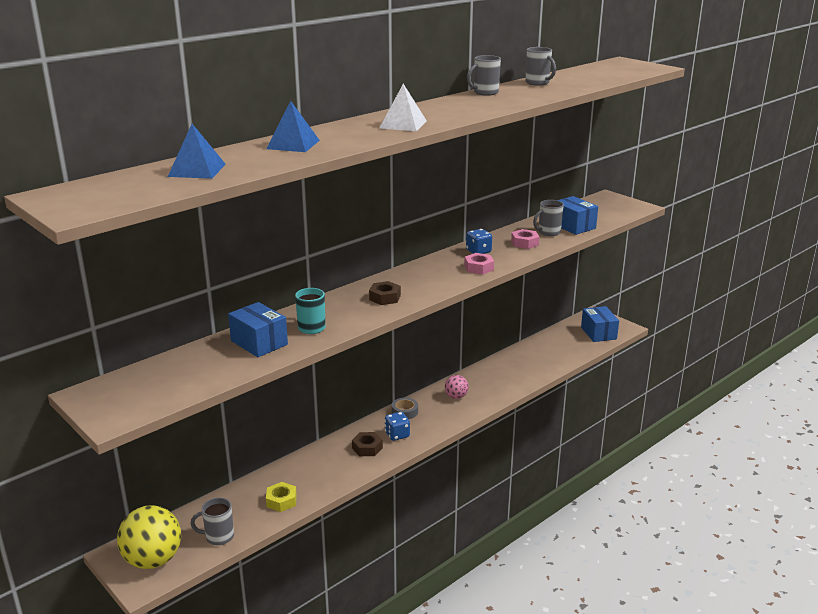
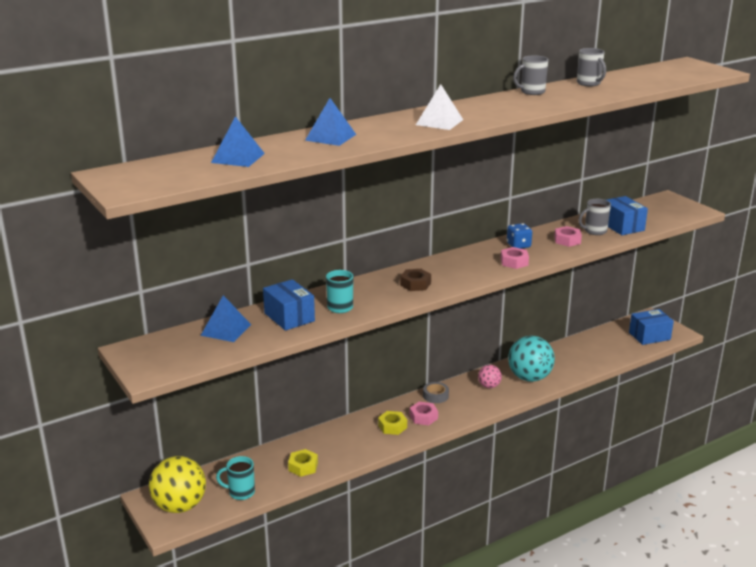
camera: 10 degrees right, 0 degrees up
grey mug [191,498,234,545] -> turquoise mug [216,456,255,500]
brown nut [352,432,383,456] -> yellow nut [378,411,407,435]
blue dice [385,412,410,441] -> pink nut [410,402,438,425]
blue box [581,306,619,342] -> blue box turned 75 degrees clockwise [629,309,674,345]
none -> blue pyramid [201,295,251,342]
none -> turquoise ball [508,336,555,382]

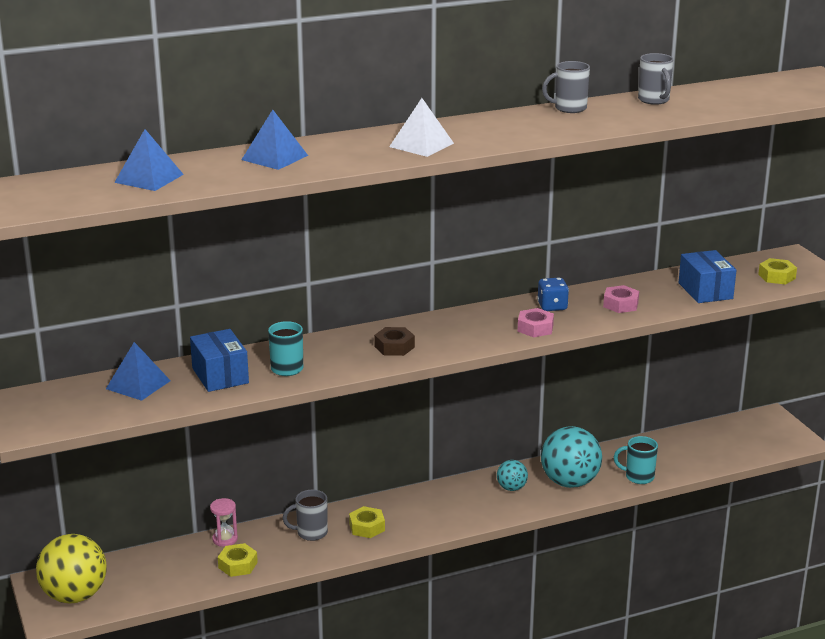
camera: 10 degrees right, 0 degrees up
turquoise mug [216,456,255,500] -> turquoise mug moved to [614,436,658,484]
pink nut [410,402,438,425] -> none
grey tape [423,382,449,403] -> none
pink ball [478,365,502,388] -> turquoise ball [497,460,528,491]
grey mug [578,199,611,235] -> grey mug moved to [283,490,328,541]
blue box [629,309,674,345] -> none
none -> pink hourglass [210,498,238,547]
none -> yellow nut [758,258,797,285]

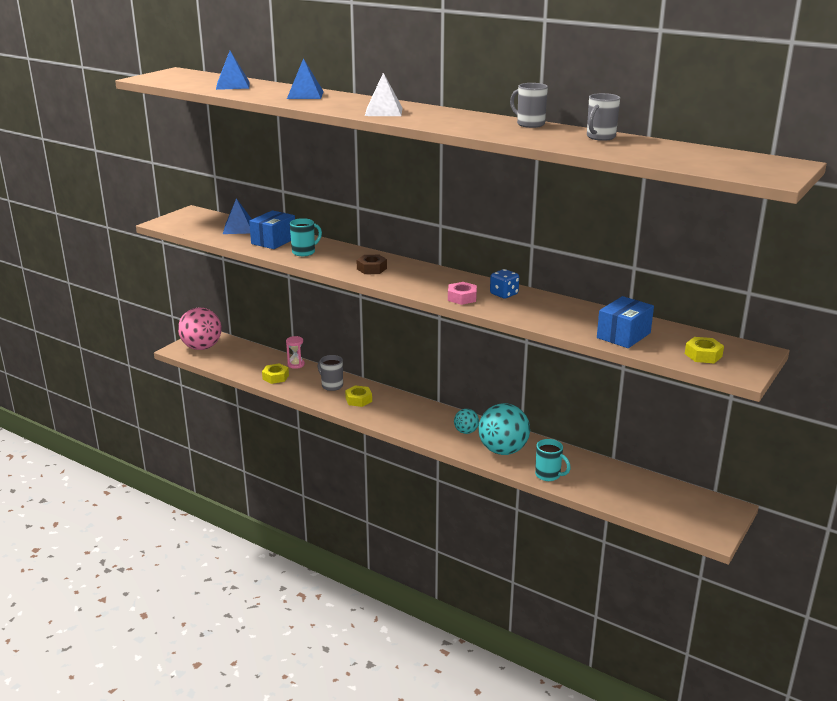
camera: 55 degrees right, 0 degrees up
yellow ball [36,534,107,604] -> pink ball [178,308,222,350]
pink nut [603,285,639,313] -> none
turquoise mug [614,436,658,484] -> turquoise mug turned 150 degrees clockwise [535,439,571,481]

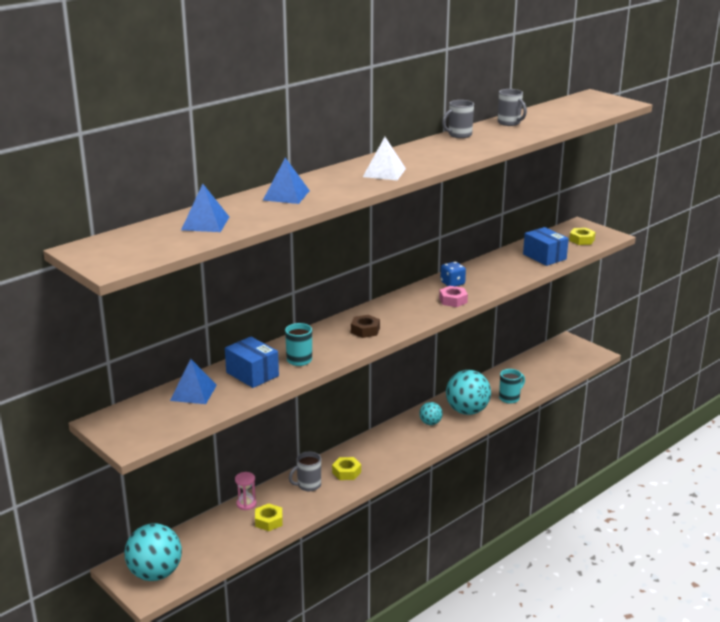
camera: 75 degrees left, 0 degrees up
pink ball [178,308,222,350] -> turquoise ball [124,523,182,581]

